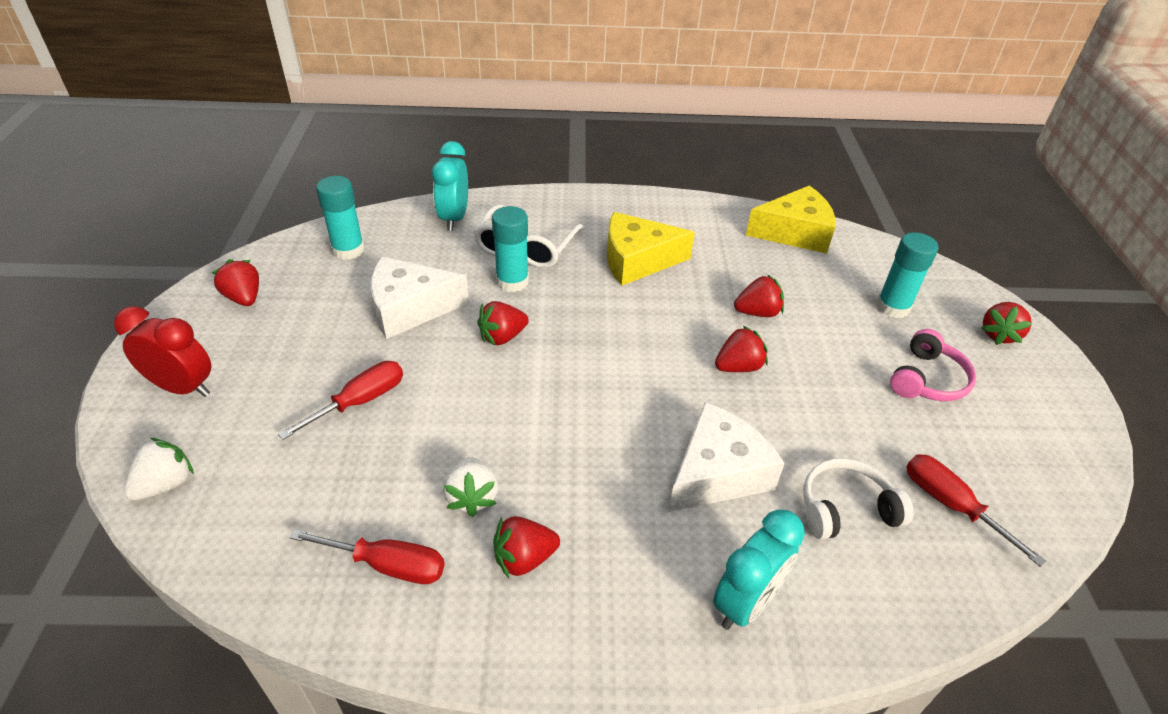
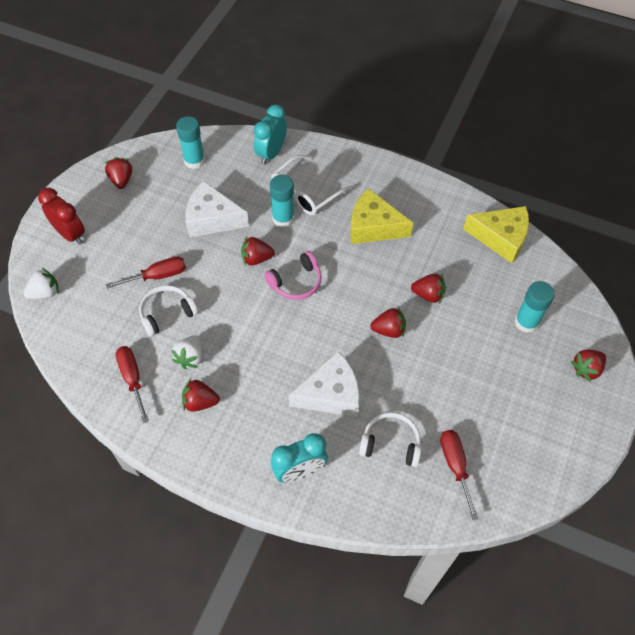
camera: 25 degrees right, 15 degrees up
red screwdriver [289,529,445,584] -> red screwdriver turned 150 degrees counterclockwise [115,346,149,423]
pink headphones [890,329,976,401] -> pink headphones moved to [264,251,322,300]
none -> white headphones [139,285,198,336]

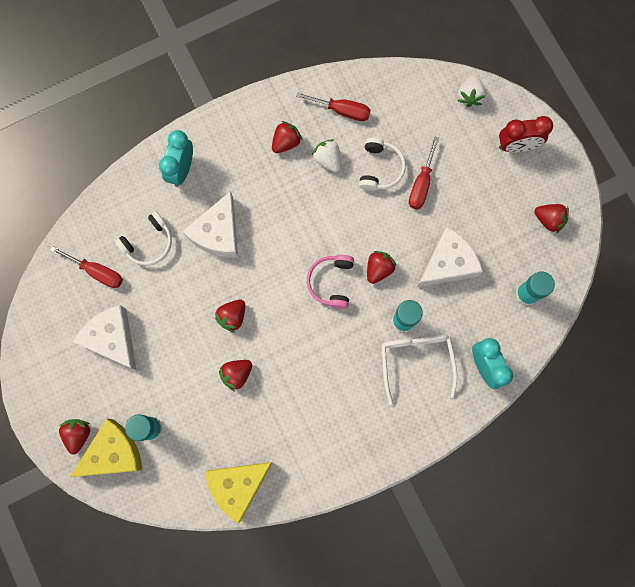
camera: 130 degrees right, 20 degrees up
yellow cheese [350,188,413,244] -> yellow cheese moved to [70,419,142,477]
none -> white cheese [73,305,137,370]

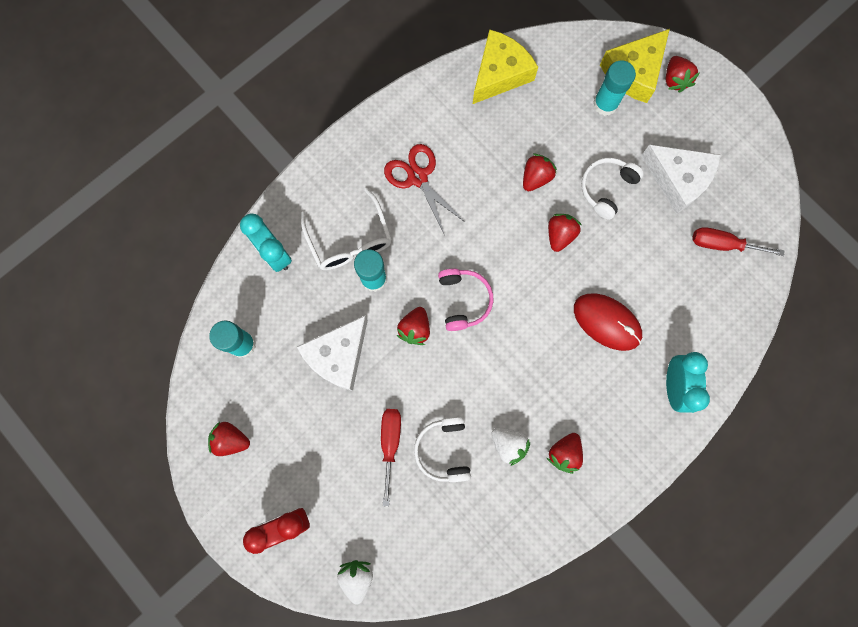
camera: 165 degrees right, 0 degrees up
white headphones [115,211,172,266] -> white headphones moved to [581,158,644,220]
white cheese [183,191,238,257] -> red mouse [574,293,642,351]
red screwdriver [296,92,371,121] -> none
none -> red scissors [384,144,465,233]

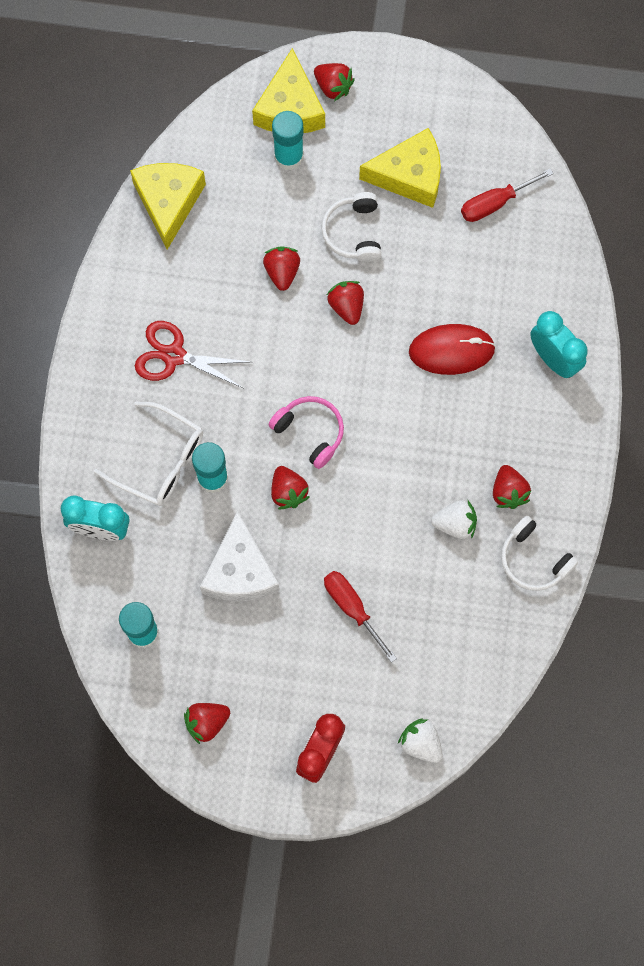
camera: 40 degrees left, 5 degrees down
white headphones [414,417,471,482] -> white headphones moved to [501,516,578,591]
white cheese [641,144,721,214] -> yellow cheese [359,128,441,208]

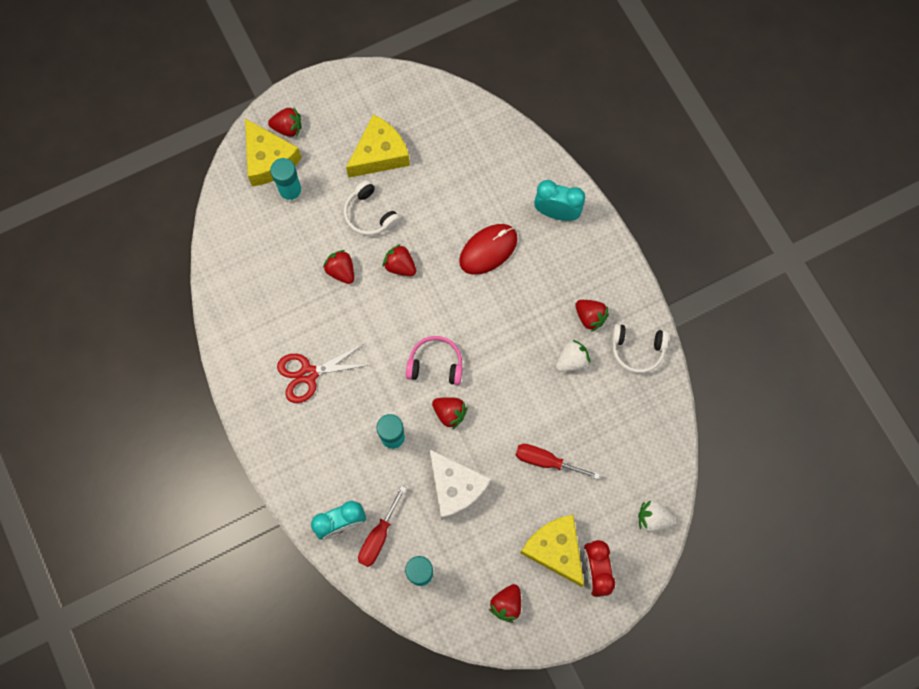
camera: 35 degrees left, 0 degrees up
white glasses [94,402,203,506] -> none
yellow cheese [130,163,206,250] -> yellow cheese moved to [520,515,584,587]
red screwdriver [461,168,554,222] -> red screwdriver moved to [358,485,406,567]

